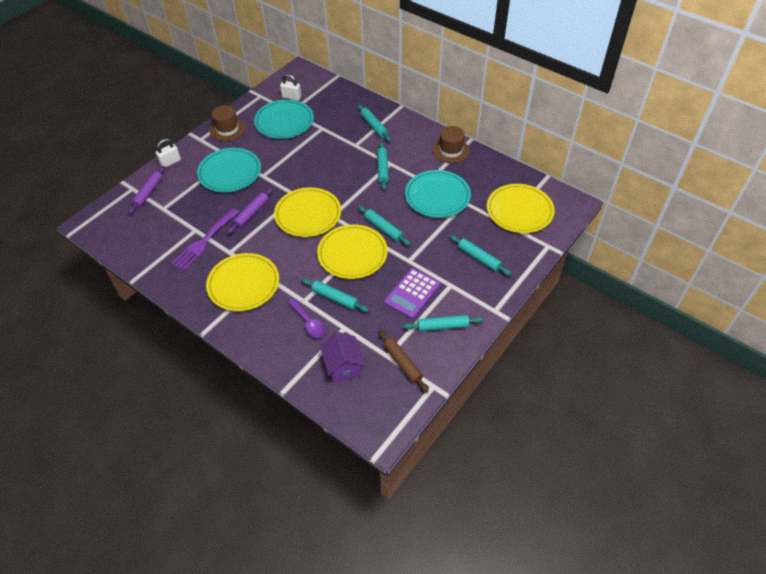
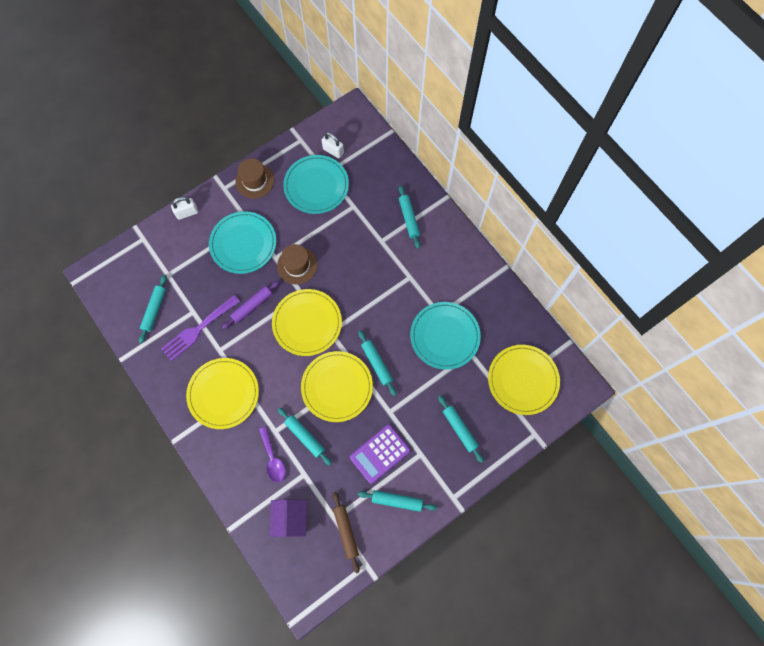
camera: 15 degrees right, 20 degrees up
purple rolling pin [128,166,165,214] -> none
turquoise rolling pin [377,142,389,190] -> turquoise rolling pin moved to [139,275,167,344]
brown hat [433,126,470,163] -> brown hat moved to [277,244,317,284]

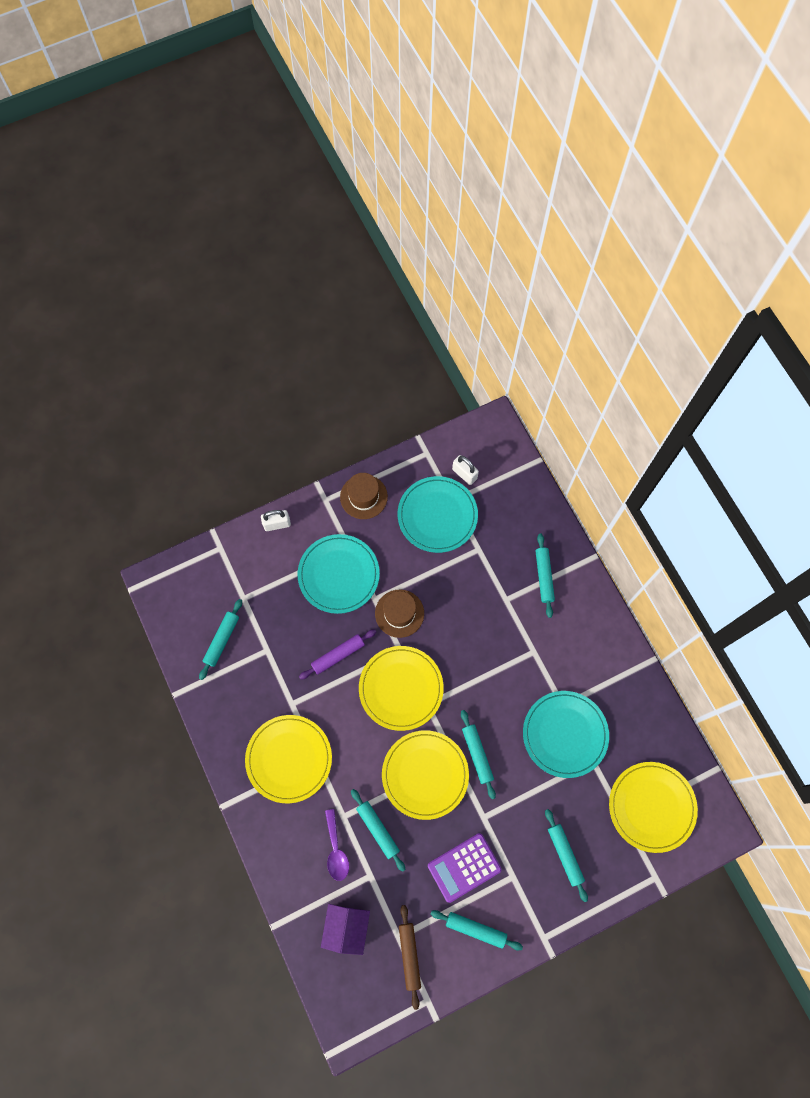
camera: 10 degrees right, 0 degrees up
purple fork [161,295,240,361] -> none

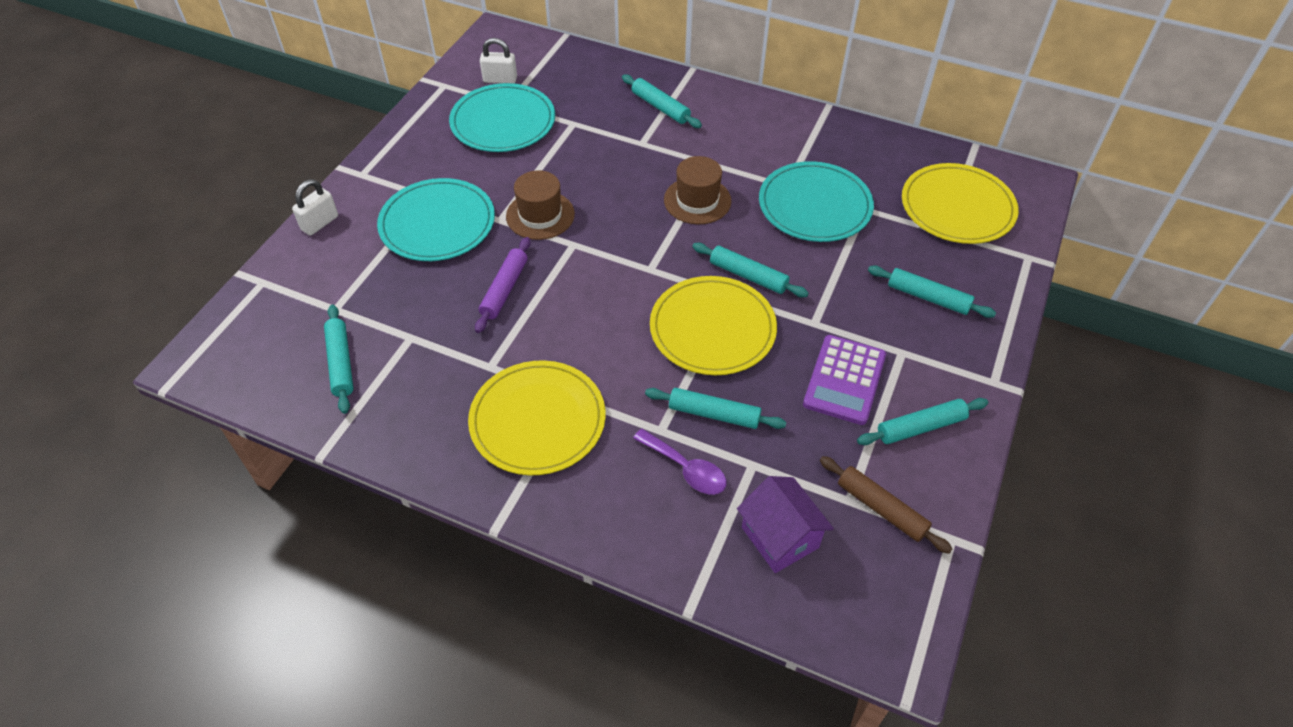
camera: 40 degrees left, 20 degrees down
brown hat [340,473,388,519] -> brown hat moved to [664,156,731,224]
yellow plate [359,646,444,731] -> none

